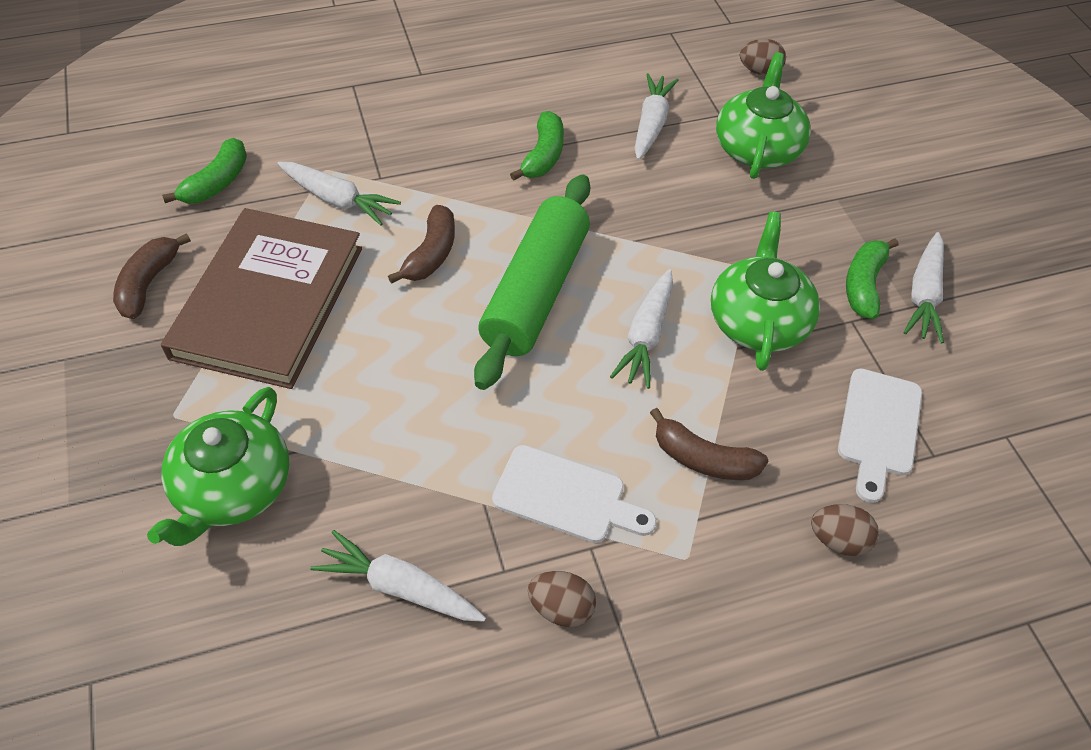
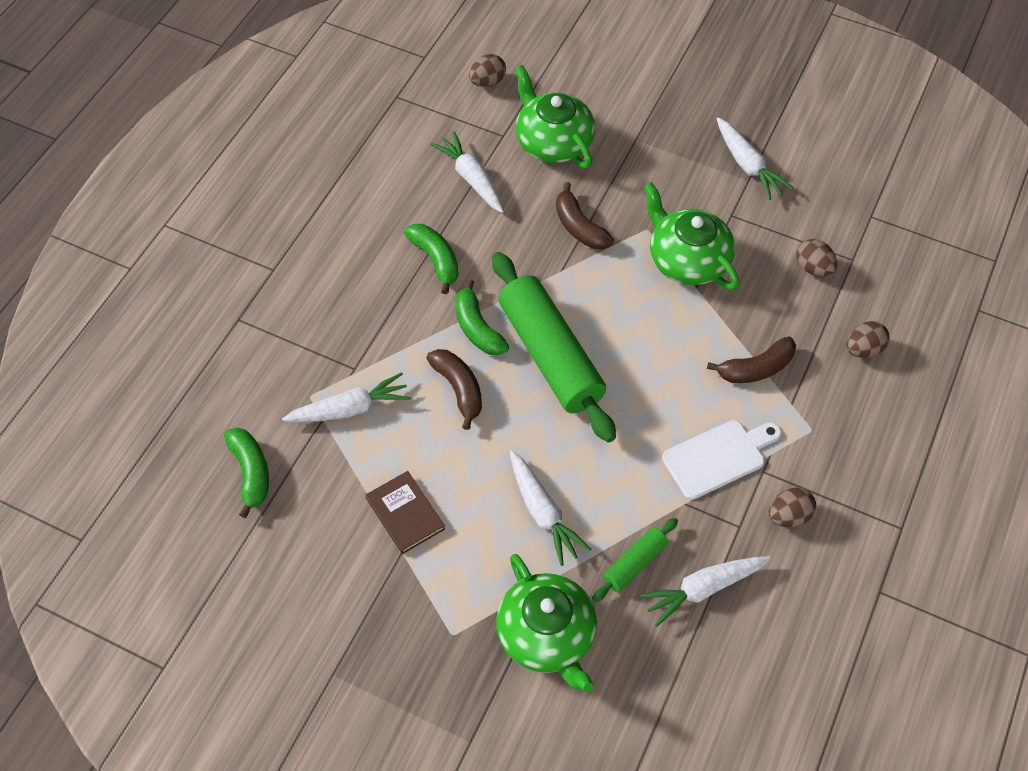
camera: 45 degrees left, 5 degrees up
brown banana [113,233,191,319] -> brown banana moved to [556,182,614,249]
brown book [161,208,362,389] -> brown book [365,471,445,554], size x0.44
white carrot [610,269,673,389] -> white carrot moved to [510,450,591,566]
white cutting board [838,369,922,503] -> brown egg [796,239,838,277]
green banana [846,239,899,319] -> green banana moved to [455,279,509,355]
none -> green rolling pin [592,518,678,602]

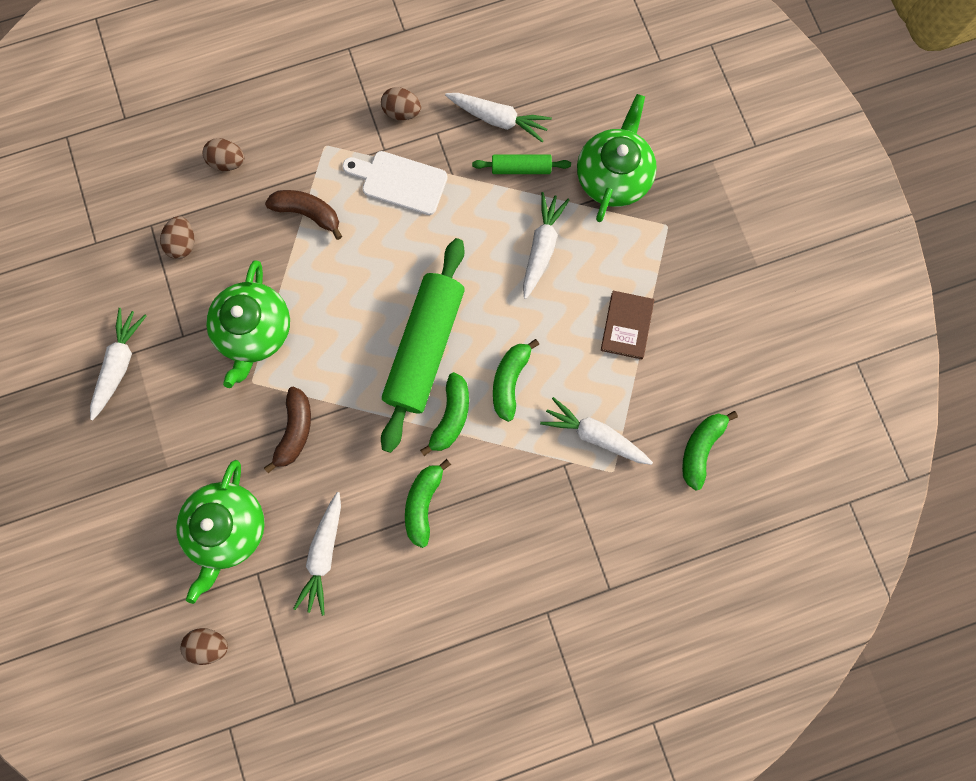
camera: 135 degrees left, 20 degrees up
brown banana [426,349,482,430] -> green banana [493,339,539,422]

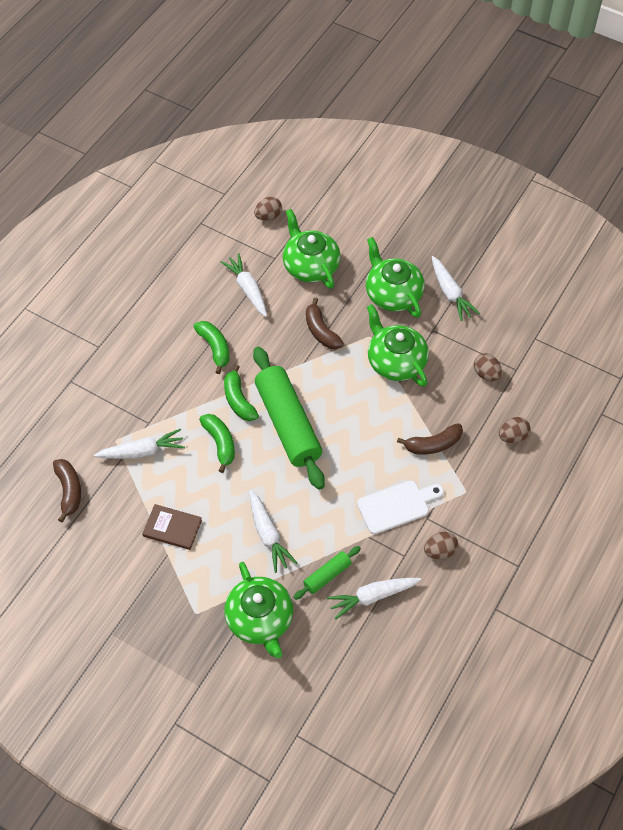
camera: 140 degrees right, 20 degrees down
brown book [601,291,654,359] -> brown book turned 45 degrees counterclockwise [142,504,202,550]
green banana [682,411,738,491] -> brown banana [53,459,81,522]
none -> green teapot [366,237,424,318]

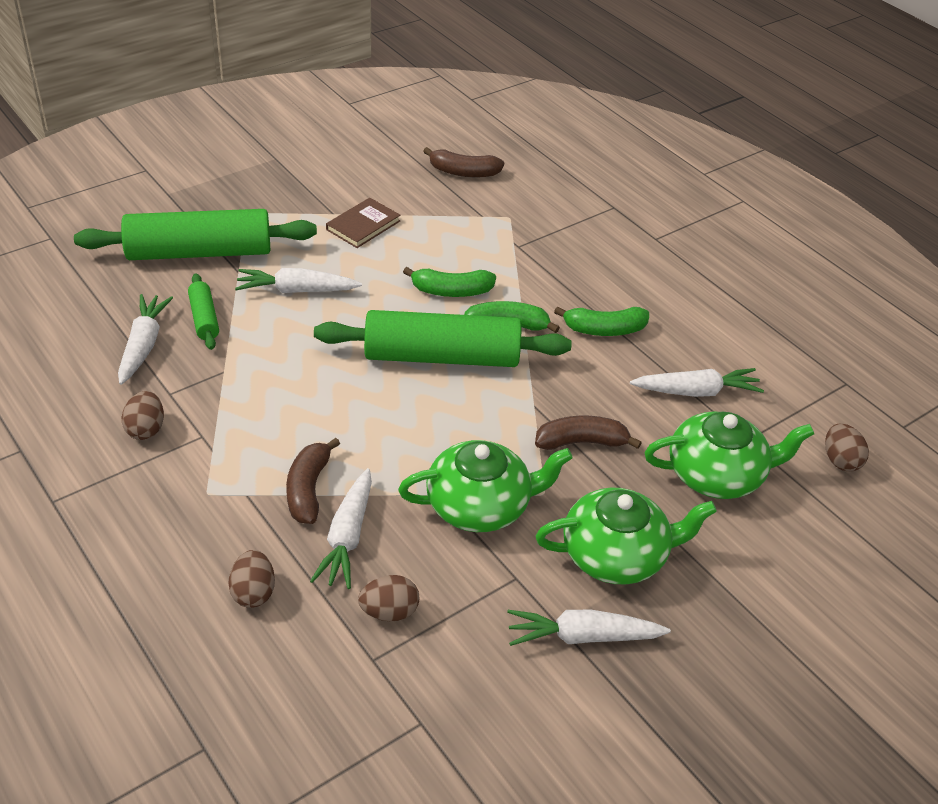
camera: 110 degrees right, 15 degrees down
white carrot [94,429,185,459] -> white carrot moved to [310,468,372,589]
green teapot [224,562,293,658] -> green rolling pin [74,209,317,260]
white cutting board [357,480,444,534] -> none

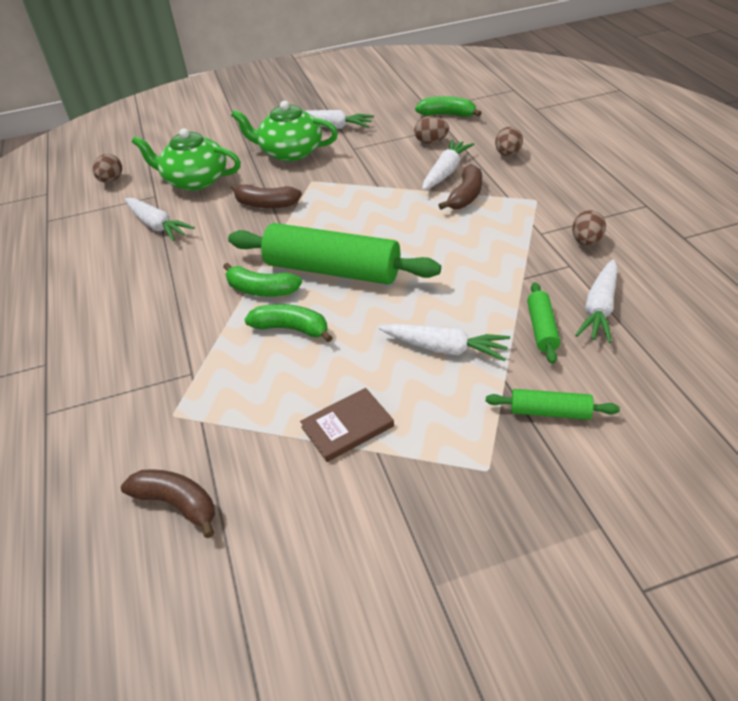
camera: 155 degrees left, 0 degrees up
green rolling pin [74,209,317,260] -> green rolling pin [486,389,620,420], size x0.46
green teapot [398,440,573,532] -> none
green banana [554,306,649,336] -> green banana moved to [415,96,482,117]
white carrot [630,368,764,397] -> white carrot turned 150 degrees counterclockwise [125,198,195,241]

